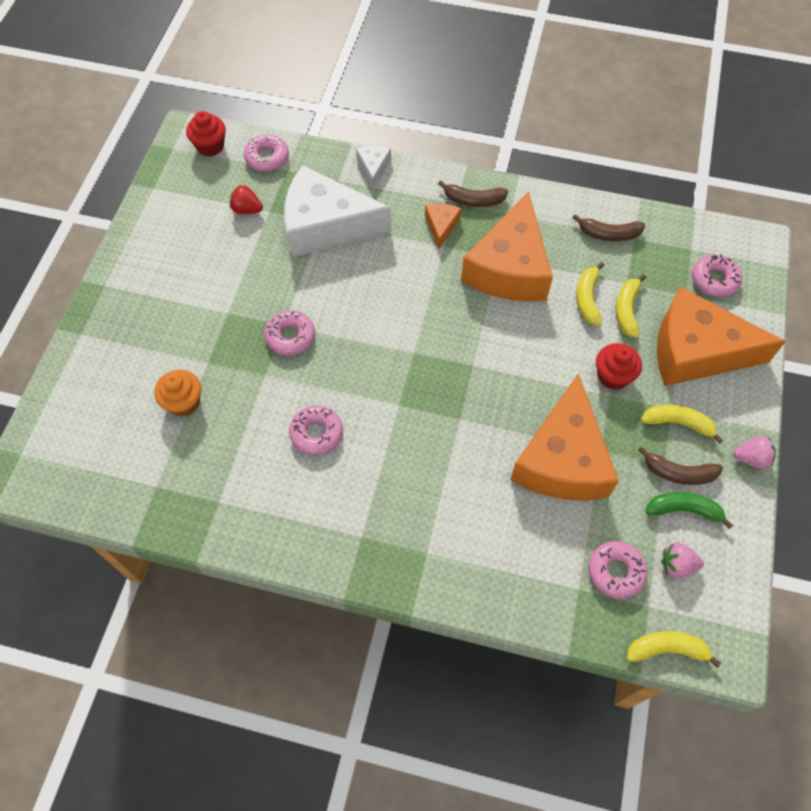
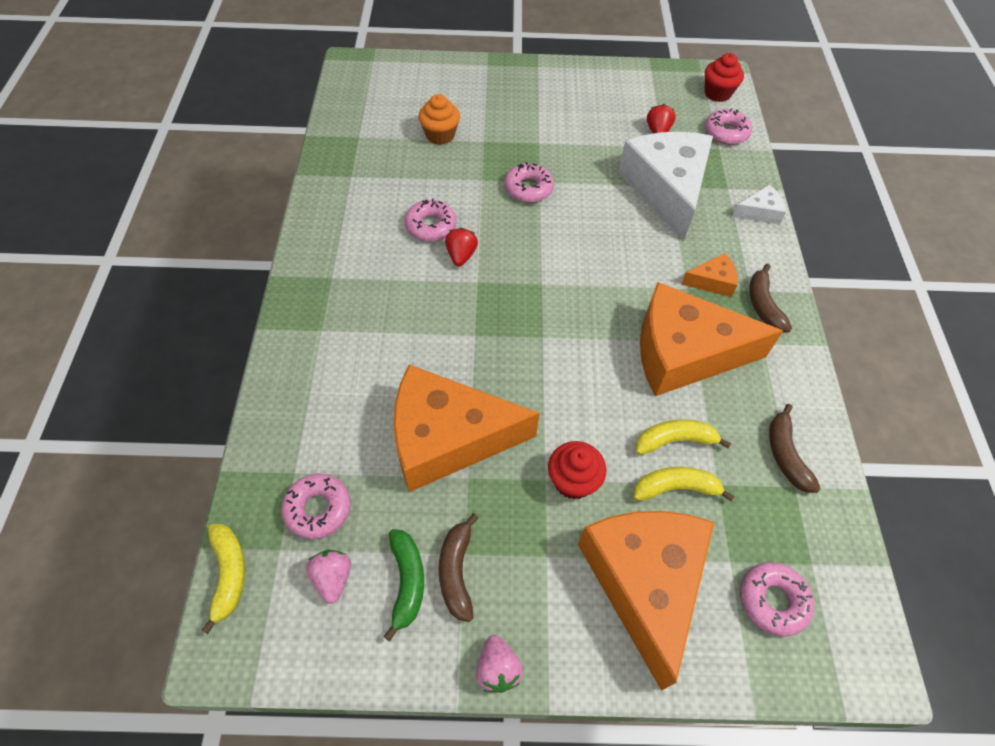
camera: 75 degrees right, 5 degrees down
yellow banana [641,405,724,444] -> none
none -> red strawberry [445,228,478,266]

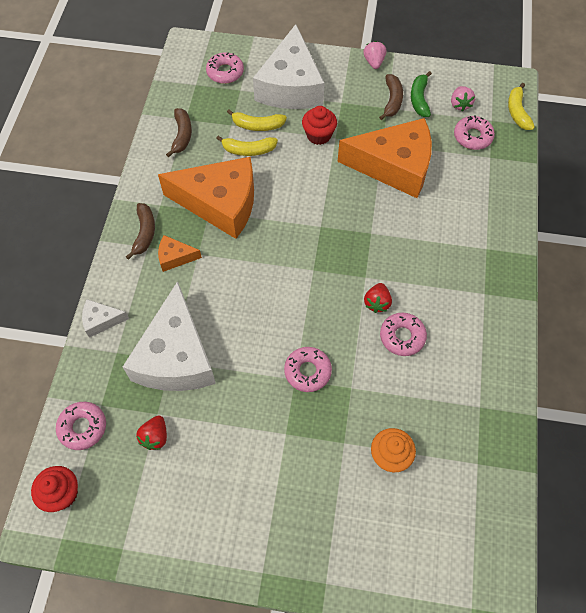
camera: 170 degrees left, 5 degrees up
orange cheese [578,511,714,691] -> white cheese [253,24,325,109]

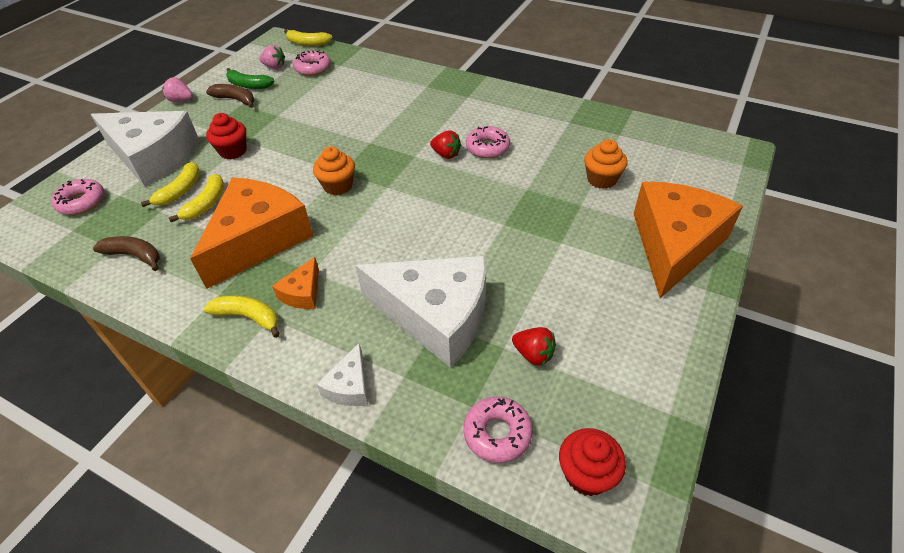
camera: 70 degrees left, 15 degrees down
brown banana [126,203,155,260] -> yellow banana [204,295,280,338]
pink donut [284,347,332,392] -> none
orange cheese [338,118,432,198] -> orange cheese moved to [633,182,743,298]
none -> orange cupcake [313,146,355,195]

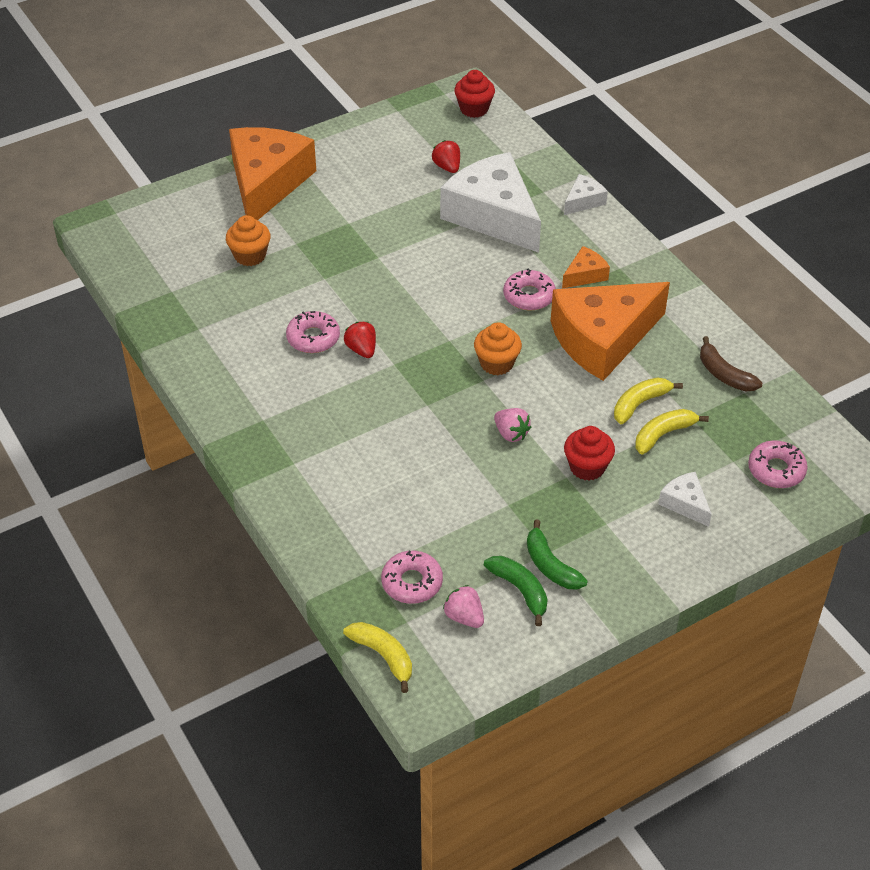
camera: 150 degrees left, 0 degrees up
white cheese [91,111,200,187] -> white cheese [658,472,712,527], size x0.43
pink strawberry [162,77,193,102] -> pink strawberry moved to [494,408,531,442]
yellow banana [204,295,280,338] -> none
brown banana [206,84,254,108] -> green banana [527,520,588,589]
pink donut [463,397,533,463] -> pink donut moved to [503,269,556,311]
orange cheese [633,182,743,298] -> orange cheese turned 135 degrees clockwise [229,127,316,220]

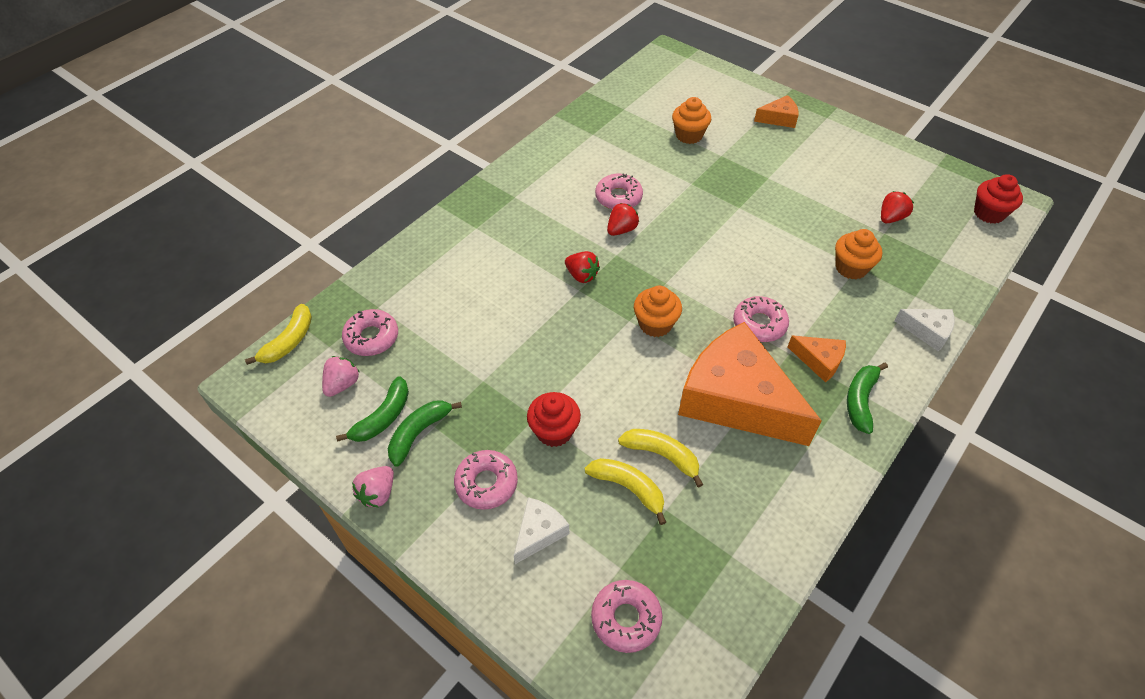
camera: 70 degrees right, 5 degrees up
orange cheese [229,127,316,220] -> orange cheese [754,95,799,128], size x0.43
white cheese [440,152,541,253] -> orange cupcake [835,229,882,279]
pink strawberry [494,408,531,442] -> pink strawberry moved to [352,466,394,508]
brown banana [700,336,762,391] -> none
none -> pink donut [454,450,518,510]
none -> red strawberry [565,251,600,283]
none -> green banana [847,362,888,434]

